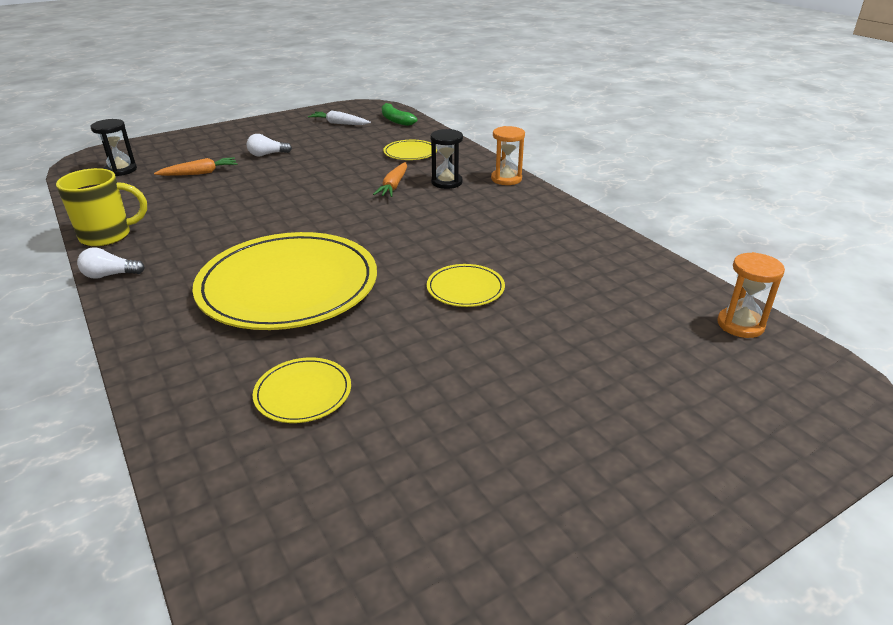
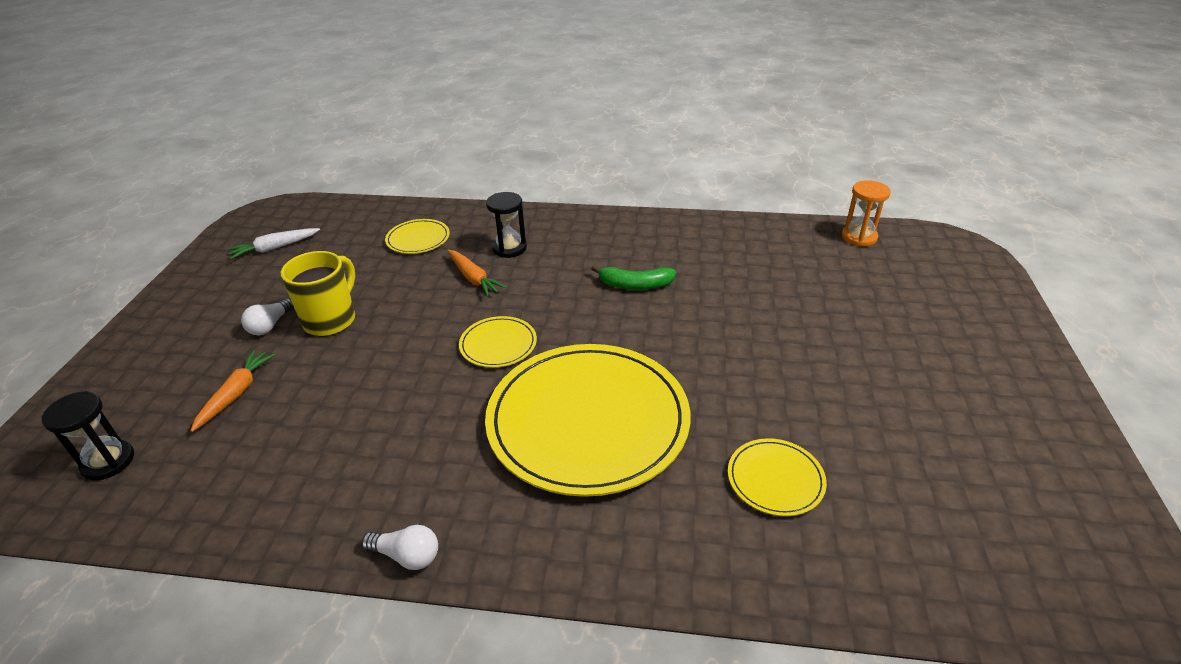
camera: 50 degrees left, 5 degrees up
yellow mug [56,168,147,247] -> yellow mug moved to [280,251,355,336]
white light bulb [77,247,145,279] -> white light bulb turned 105 degrees counterclockwise [361,525,438,570]
green banana [382,103,418,126] -> green banana moved to [591,265,676,290]
yellow plate [427,264,505,307] -> yellow plate moved to [459,316,537,368]
orange hourglass [491,126,525,185] -> none

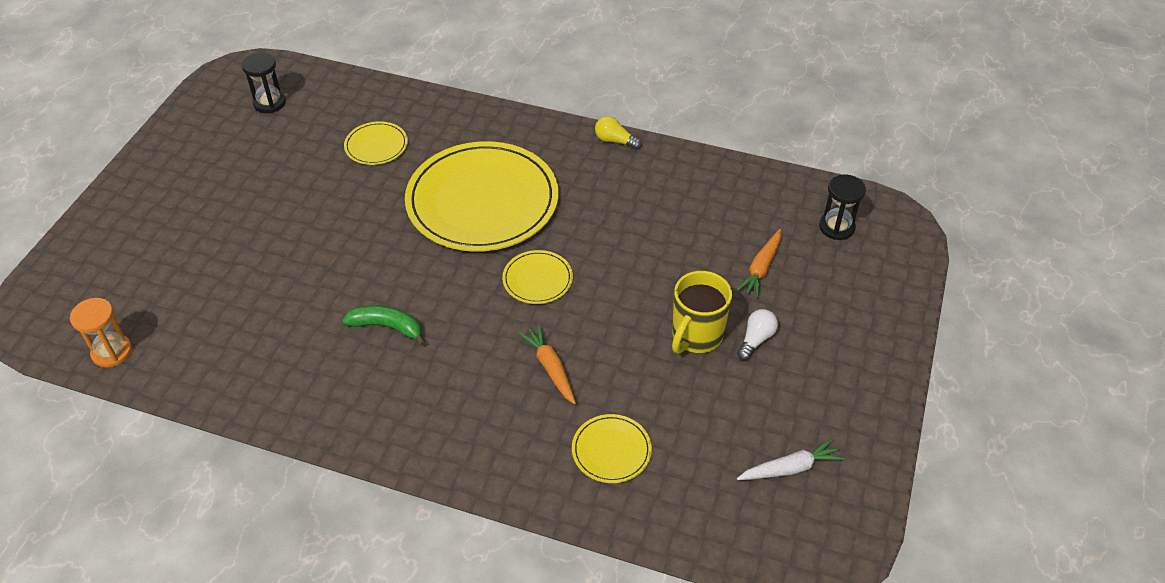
camera: 170 degrees left, 10 degrees up
white light bulb [361,525,438,570] -> yellow light bulb [595,116,642,150]
black hourglass [486,192,527,258] -> black hourglass moved to [242,52,286,113]

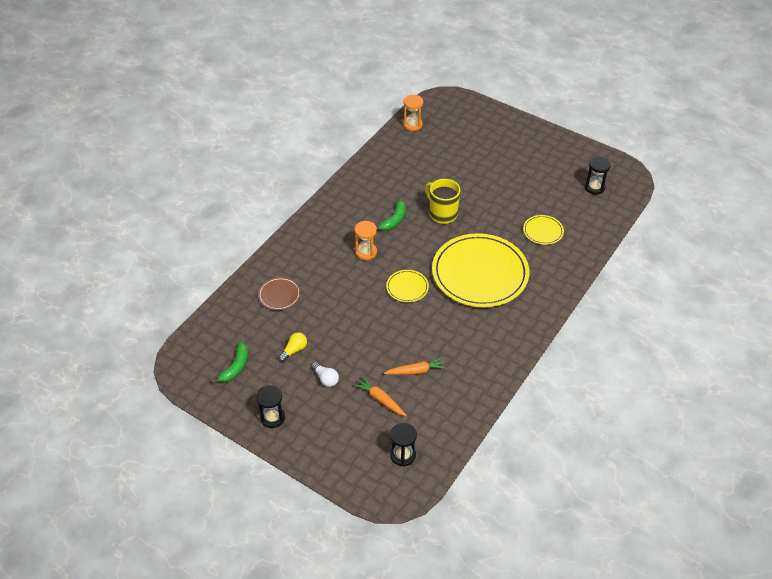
camera: 105 degrees right, 0 degrees up
orange carrot [519,325,576,405] -> orange carrot moved to [384,357,446,375]
yellow plate [572,414,652,483] -> brown plate [258,277,301,310]
yellow light bulb [595,116,642,150] -> yellow light bulb moved to [278,332,307,362]
yellow mug [672,271,732,354] -> yellow mug moved to [425,179,460,224]
white carrot [737,438,845,480] -> green banana [212,342,248,383]
none -> black hourglass [256,385,285,428]
none -> orange hourglass [355,221,377,260]

